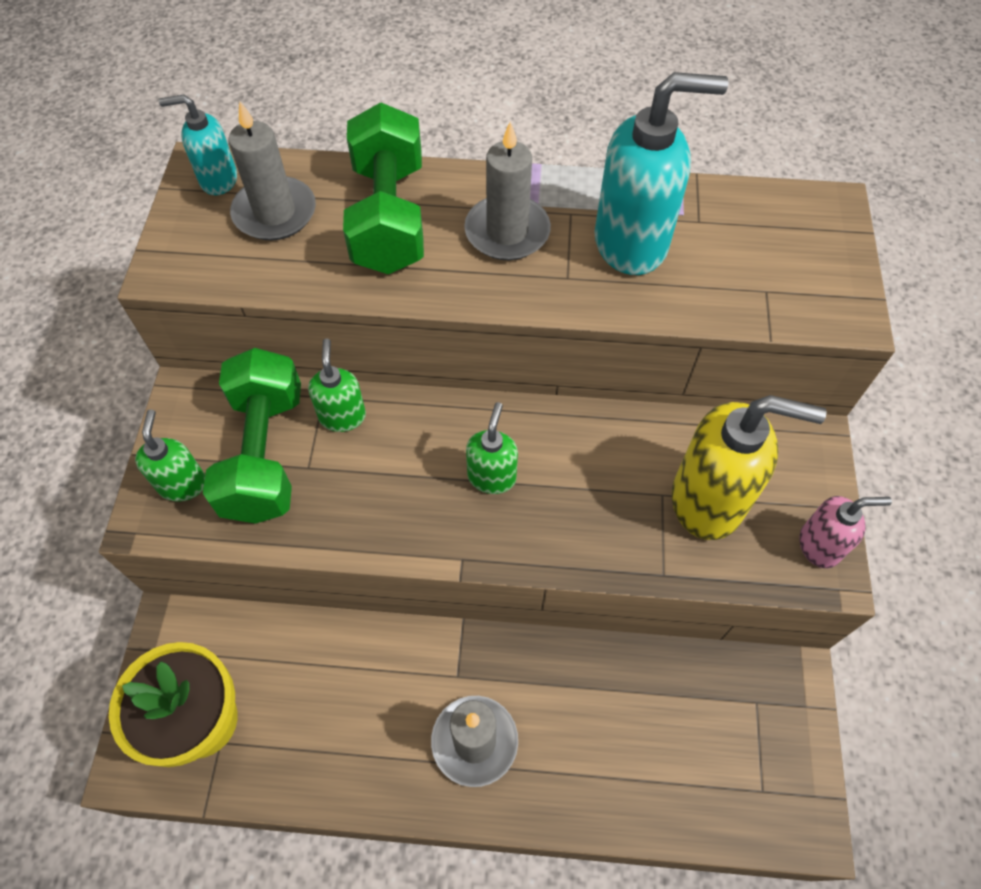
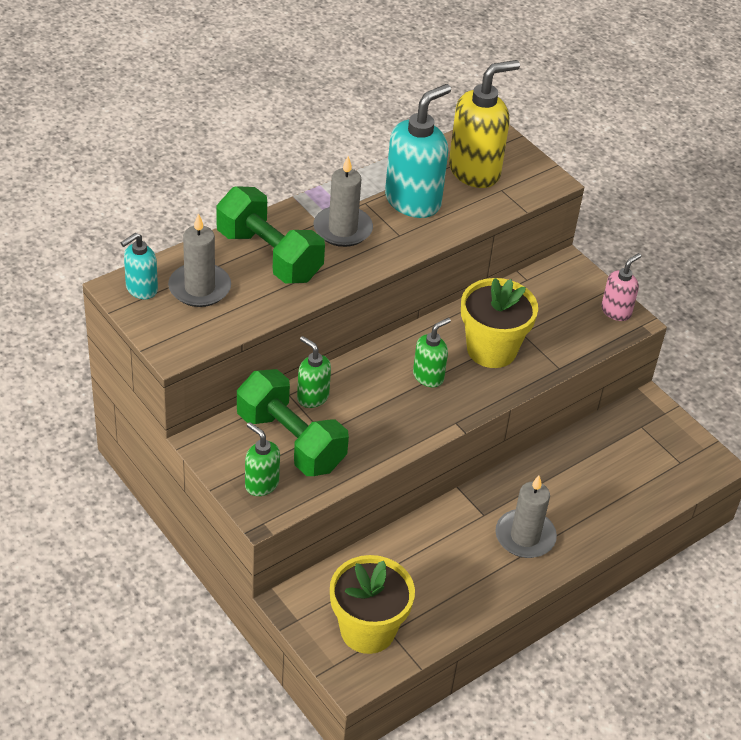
camera: 45 degrees left, 15 degrees down
green soap dispenser [466,402,518,494] -> green soap dispenser turned 75 degrees clockwise [413,318,451,387]
yellow soap dispenser [672,395,827,540] -> yellow soap dispenser moved to [449,60,520,188]
none -> yellow flower pot [461,278,538,368]

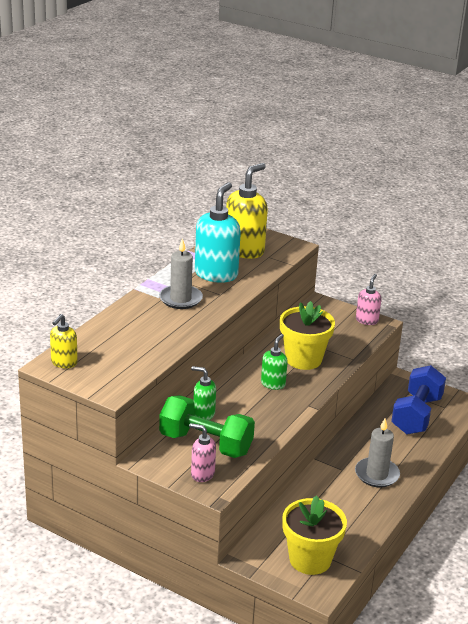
camera: 20 degrees left, 15 degrees down
turquoise soap dispenser [121,233,158,299] -> yellow soap dispenser [50,314,78,368]
grey candle [168,213,231,307] -> none
green dumbbell [216,186,325,284] -> none
green soap dispenser [245,422,280,496] -> pink soap dispenser [189,423,216,482]
none -> blue dumbbell [391,365,446,434]

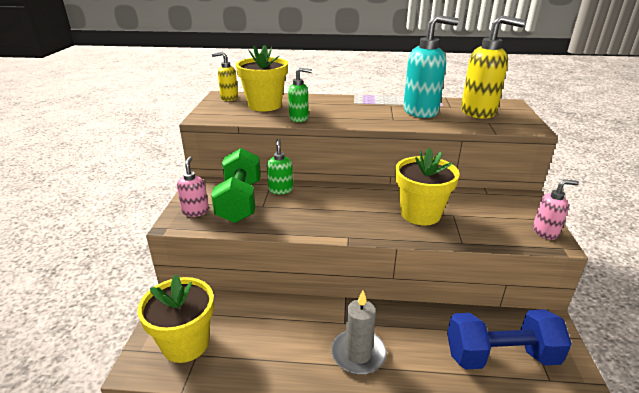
camera: 65 degrees right, 0 degrees up
grey candle [159,238,203,309] -> none
green soap dispenser [261,334,288,390] -> green soap dispenser moved to [288,67,312,122]
none -> yellow flower pot [236,45,288,111]

